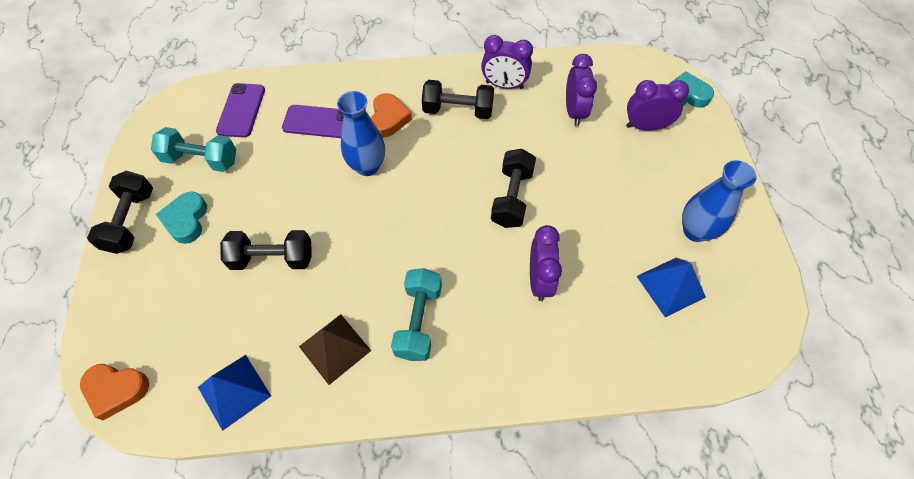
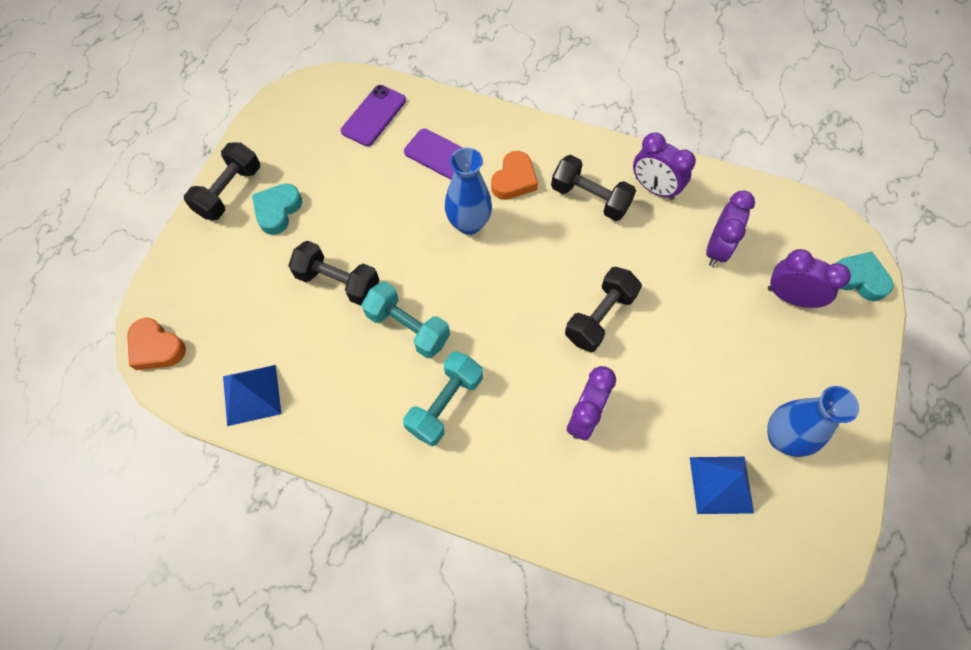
camera: 25 degrees right, 5 degrees up
turquoise dumbbell [151,127,236,172] -> turquoise dumbbell moved to [361,281,450,358]
brown pyramid [299,314,371,385] -> none

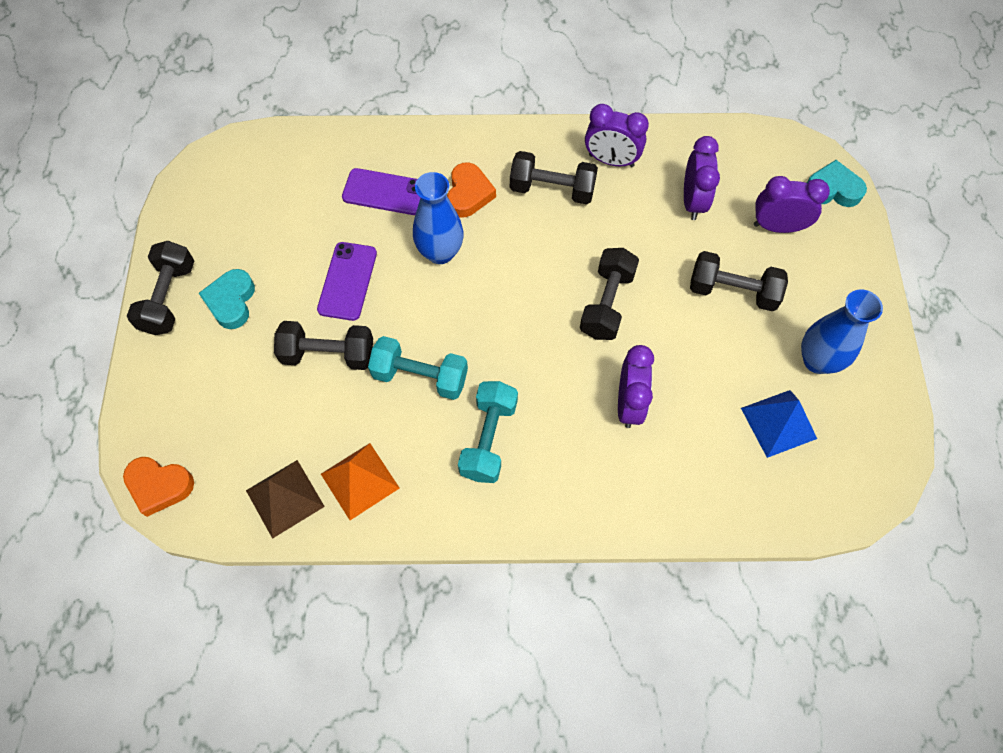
camera: 20 degrees left, 0 degrees up
blue pyramid [223,365,281,426] -> brown pyramid [246,460,325,539]
purple phone [341,85,406,147] -> purple phone moved to [317,242,377,321]
none -> orange pyramid [321,443,400,520]
none -> black dumbbell [690,251,788,311]

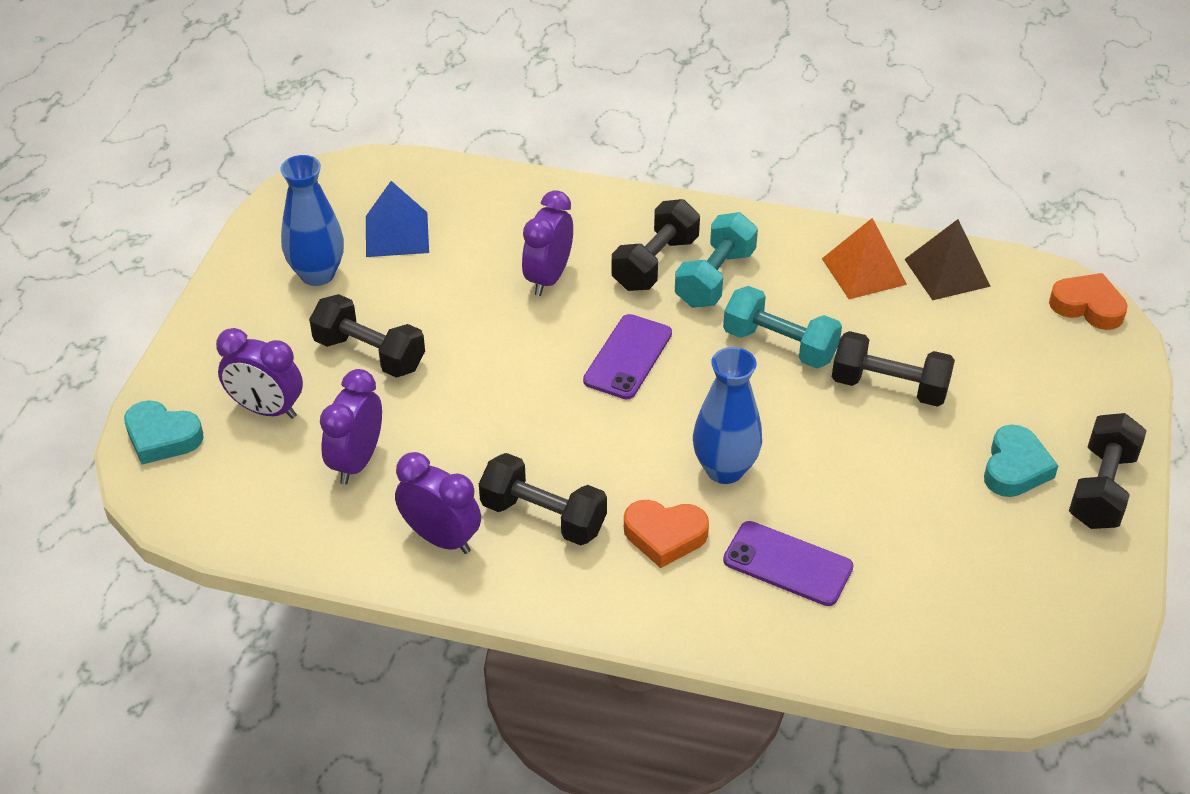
camera: 165 degrees left, 20 degrees down
purple phone [317,242,377,321] -> purple phone moved to [583,314,672,399]
orange heart [447,162,496,218] -> orange heart turned 105 degrees counterclockwise [624,500,709,568]
black dumbbell [580,248,639,340] -> black dumbbell moved to [611,199,700,291]

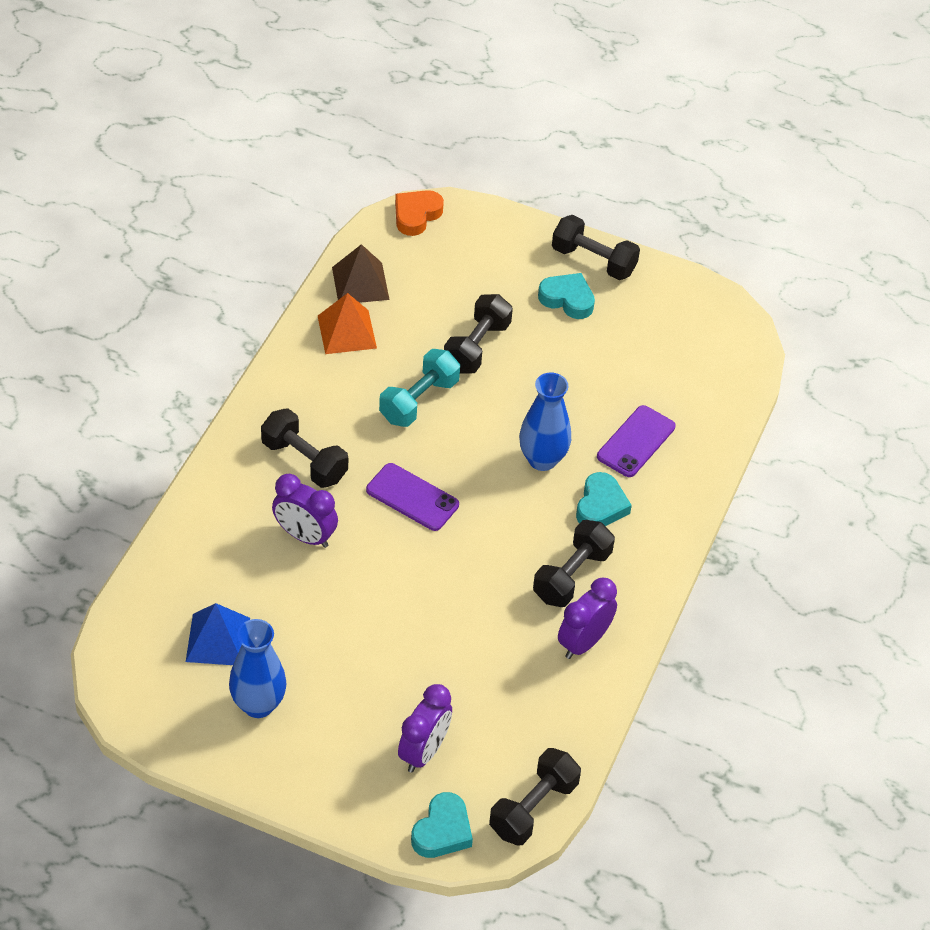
camera: 85 degrees left, 5 degrees up
black dumbbell [309,294,425,378] -> black dumbbell moved to [489,748,581,846]
purple clock [320,369,382,485] -> none
orange heart [624,500,709,568] -> turquoise heart [576,472,632,526]
turquoise dumbbell [675,212,758,308] -> none

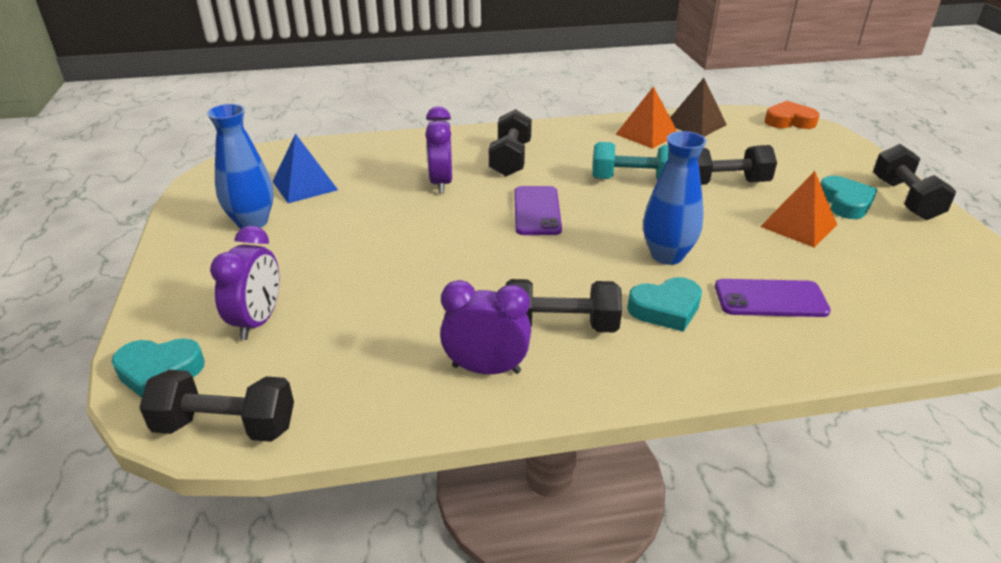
camera: 60 degrees right, 15 degrees down
purple clock [398,684,452,773] -> purple clock turned 75 degrees counterclockwise [210,225,280,340]
none -> orange pyramid [760,171,837,248]

